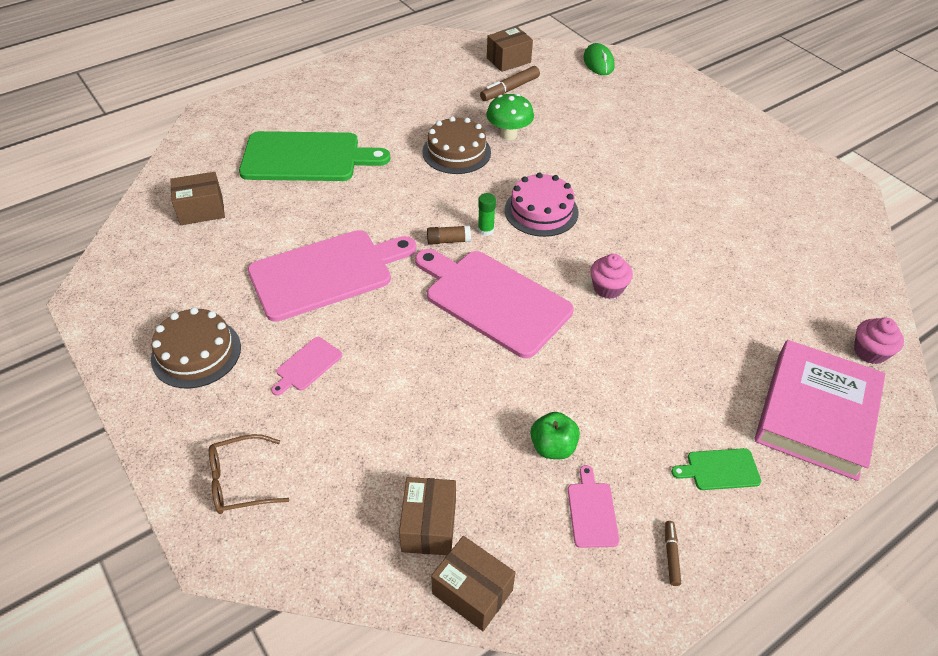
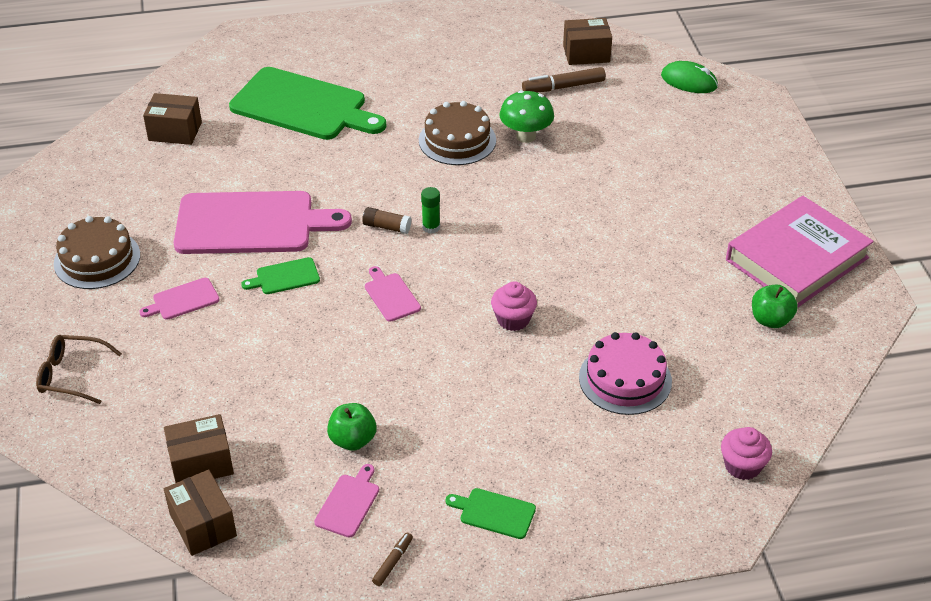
camera: 25 degrees right, 5 degrees down
brown box [399,477,456,555] -> brown box turned 45 degrees clockwise [164,414,234,483]
pink cutting board [415,249,574,358] -> pink cutting board [365,266,421,322], size x0.42
pink cake [505,173,578,237] -> pink cake moved to [579,332,672,415]
green mouse [583,43,615,75] -> green mouse turned 75 degrees counterclockwise [661,61,718,93]
pink book [754,340,886,481] -> pink book moved to [726,196,874,307]
none -> green cutting board [241,257,320,294]
none -> green apple [752,284,798,328]

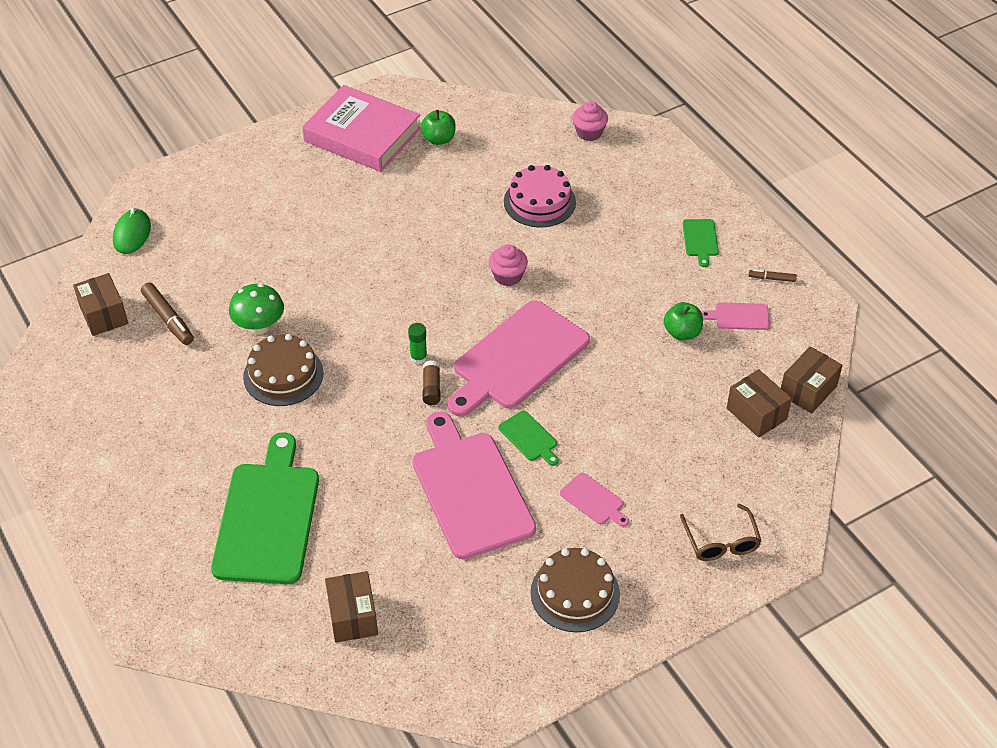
camera: 110 degrees left, 5 degrees up
pink cutting board [365,266,421,322] -> pink cutting board [447,300,590,417], size x2.36

